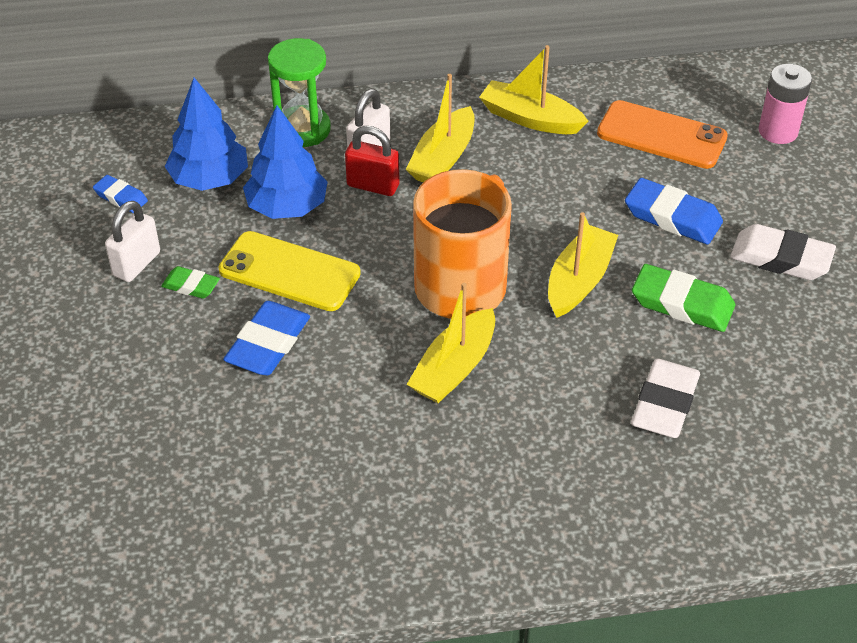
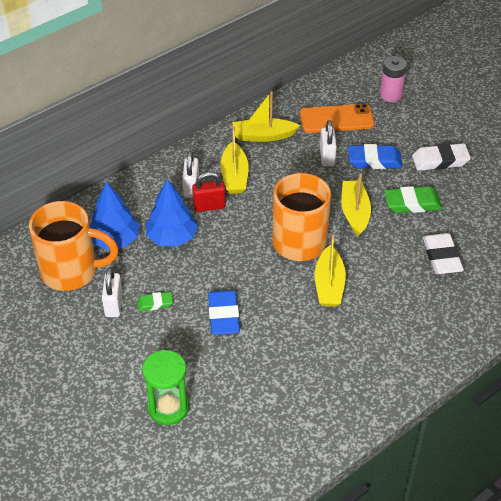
camera: 30 degrees left, 0 degrees up
blue eraser [93,175,148,213] -> orange mug [29,201,119,291]
yellow phone [218,231,361,311] -> none
green hourglass [268,38,331,147] -> green hourglass moved to [142,350,189,425]
none -> white padlock [320,120,337,166]

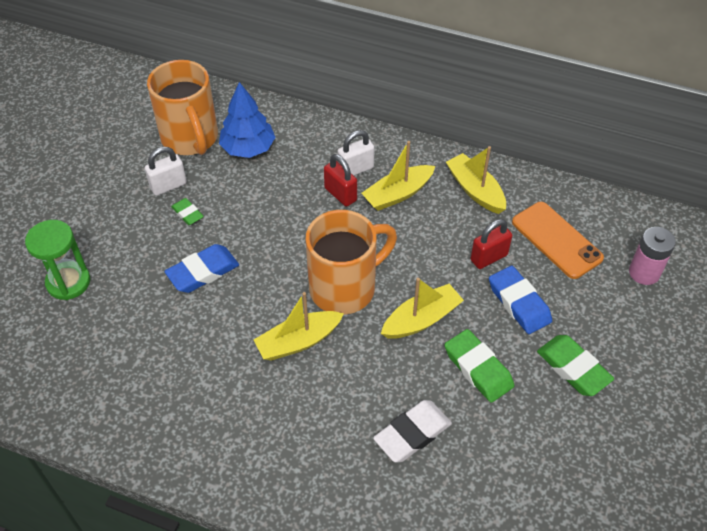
camera: 60 degrees right, 5 degrees up
blue tree [146,179,198,247] -> none
white padlock [320,120,337,166] -> red padlock [470,219,512,269]
white eraser [412,143,471,171] -> green eraser [537,335,614,396]

